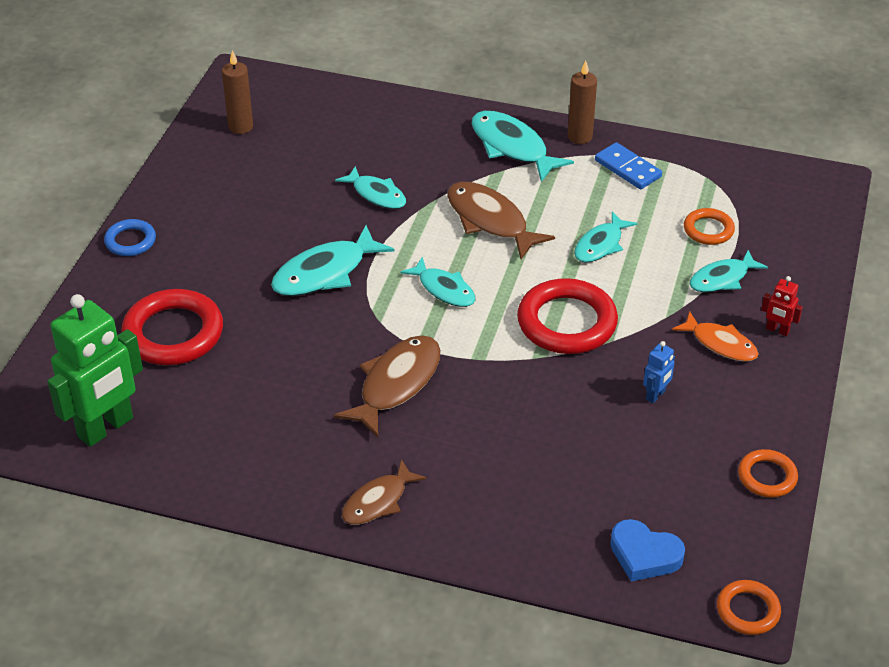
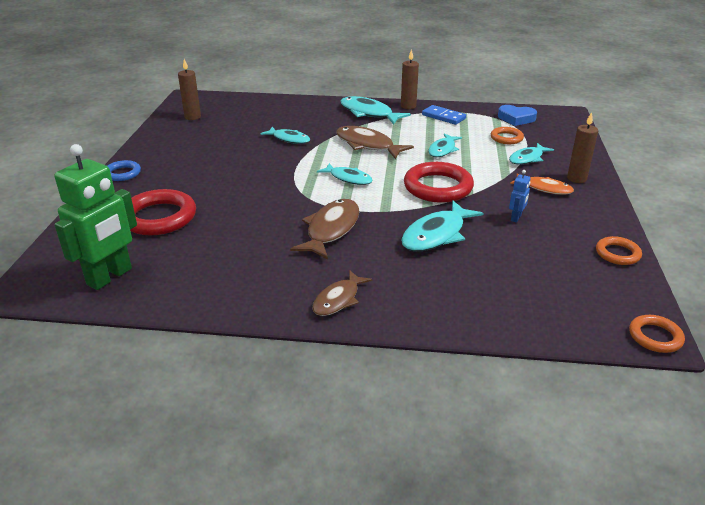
camera: 10 degrees left, 10 degrees down
turquoise fish [271,225,395,296] -> turquoise fish moved to [401,201,484,251]
blue heart [610,519,685,582] -> blue heart moved to [498,105,537,126]
red robot [761,276,803,336] -> brown candle [567,112,598,183]

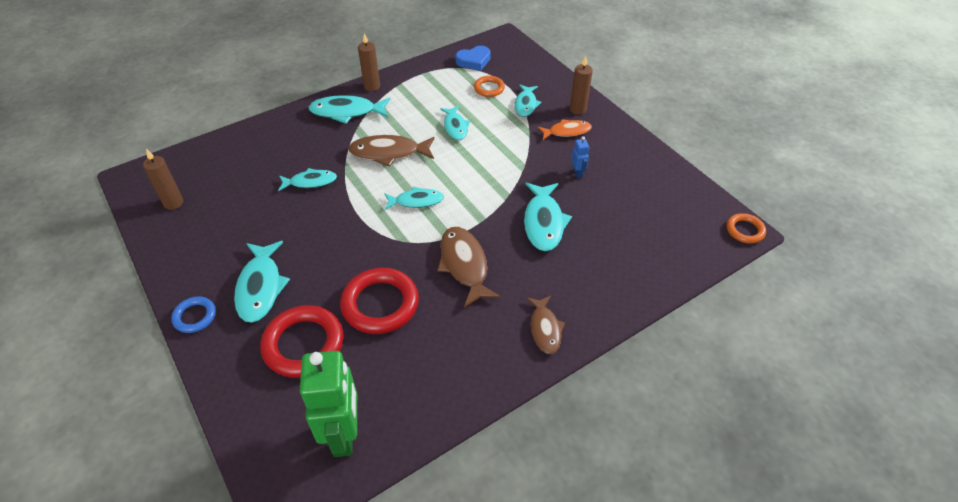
camera: 40 degrees left, 15 degrees up
red ring [404,162,474,203] -> red ring moved to [340,268,419,334]
blue domino [422,105,466,125] -> none
orange ring [596,236,642,265] -> none
none -> turquoise fish [234,241,290,323]

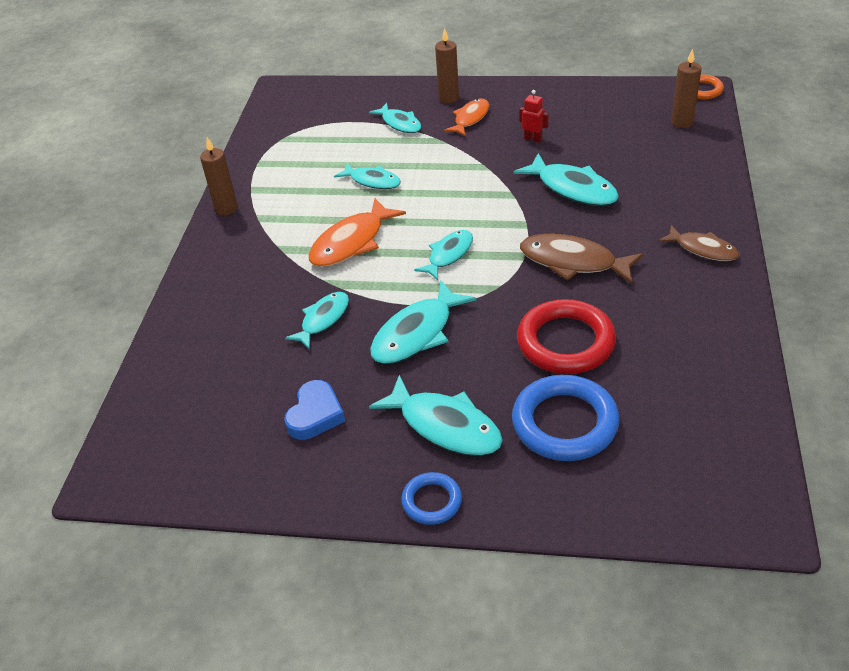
camera: 45 degrees left, 5 degrees down
brown candle [143,149,183,210] -> brown candle moved to [671,49,701,128]
red ring [260,305,344,378] -> blue ring [512,375,619,461]
green robot [300,351,357,457] -> none
turquoise fish [308,95,390,124] -> turquoise fish moved to [370,280,477,364]
brown fish [348,135,435,167] -> orange fish [309,198,406,267]
blue heart [455,46,491,71] -> blue heart moved to [284,380,345,440]
orange ring [474,76,505,97] -> none
blue robot [571,136,589,178] -> red robot [519,90,549,143]

